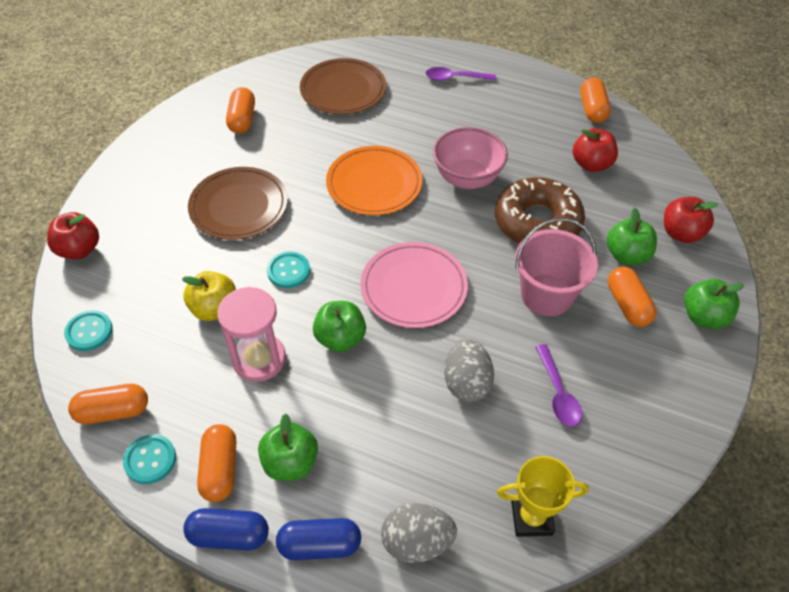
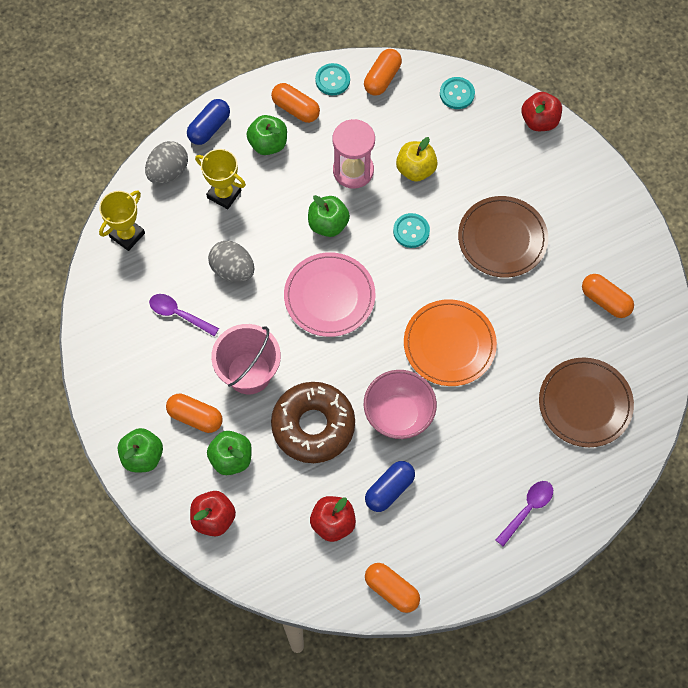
camera: 130 degrees right, 15 degrees up
blue capsule [183,508,269,551] -> blue capsule moved to [365,461,415,512]
none -> yellow trophy [195,149,246,209]

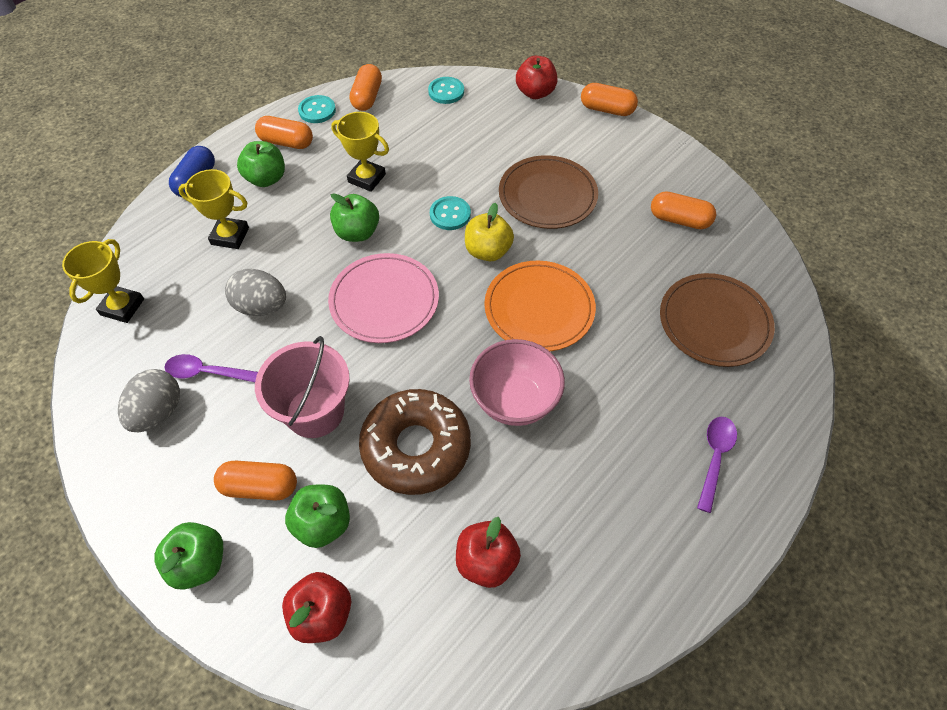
camera: 20 degrees left, 10 degrees down
grey egg [145,141,188,184] -> grey egg moved to [118,369,180,432]
pink hourglass [332,119,375,189] -> yellow trophy [331,112,389,192]
blue capsule [365,461,415,512] -> none
orange capsule [365,563,420,613] -> orange capsule moved to [581,83,638,116]
yellow apple [396,137,438,182] -> yellow apple moved to [465,203,514,261]

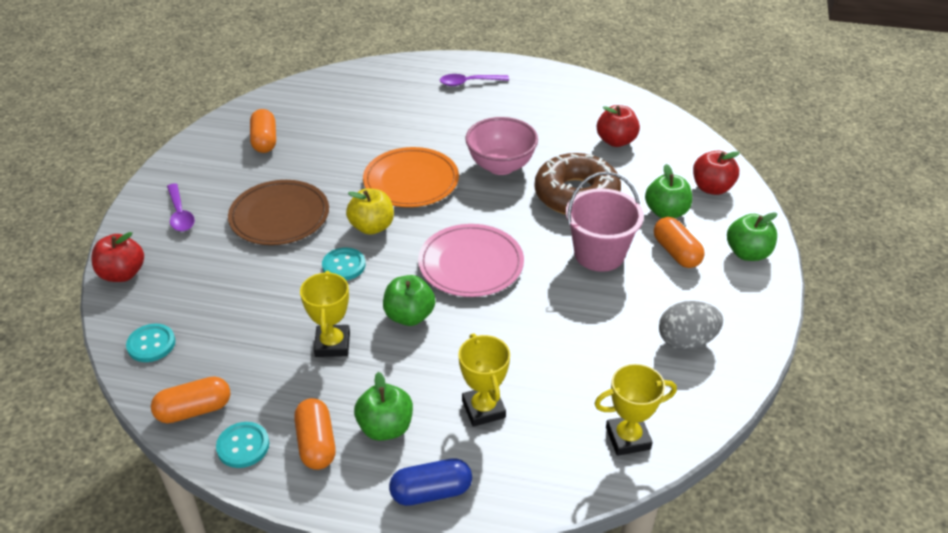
camera: 120 degrees left, 15 degrees down
purple spoon [165,354,258,382] -> purple spoon moved to [167,183,195,232]
grey egg [225,269,286,316] -> none
orange capsule [581,83,638,116] -> none
brown plate [660,273,775,367] -> none

